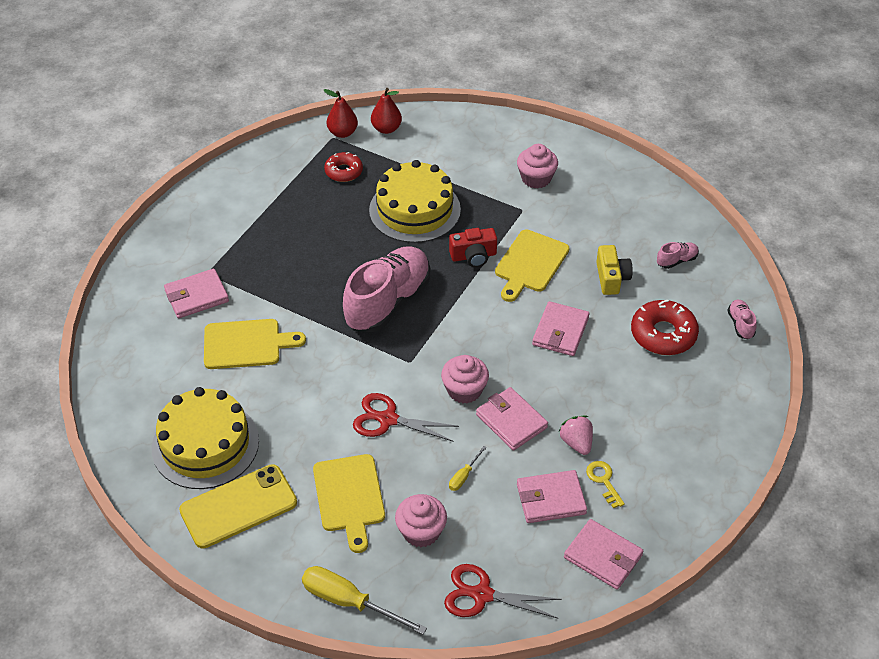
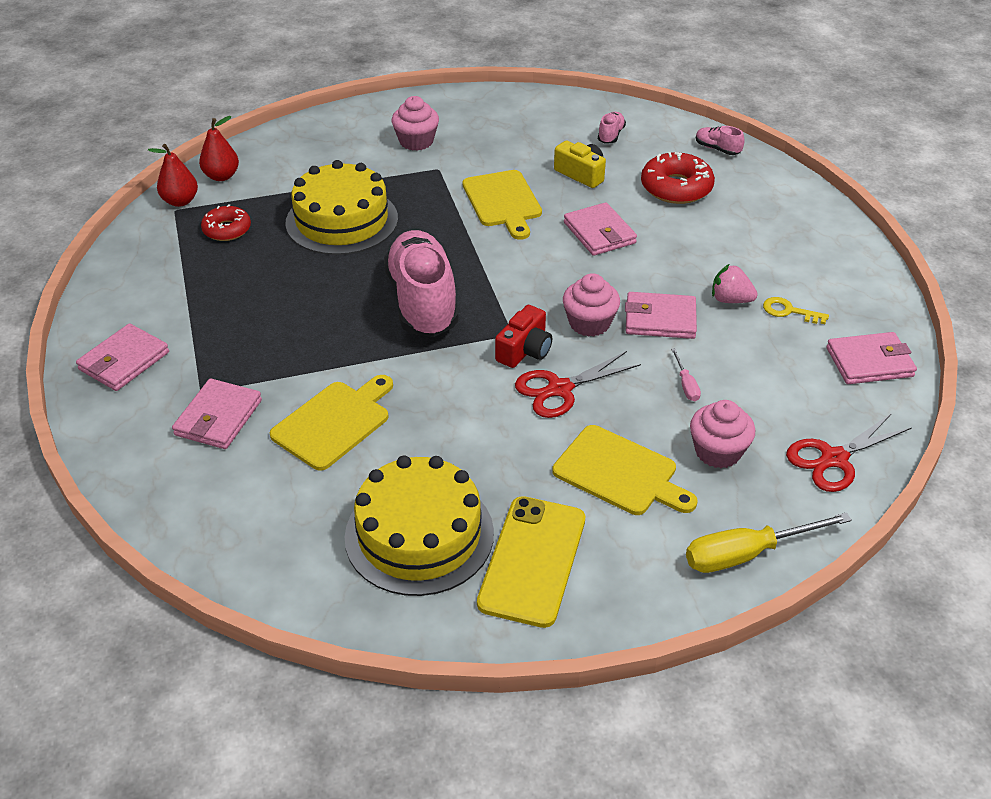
camera: 45 degrees left, 5 degrees down
red camera [449,228,497,267] -> red camera moved to [495,305,552,368]
yellow screwdriver [449,446,487,491] -> pink screwdriver [671,348,701,401]
pink wallet [517,470,587,523] -> pink wallet moved to [76,323,169,391]

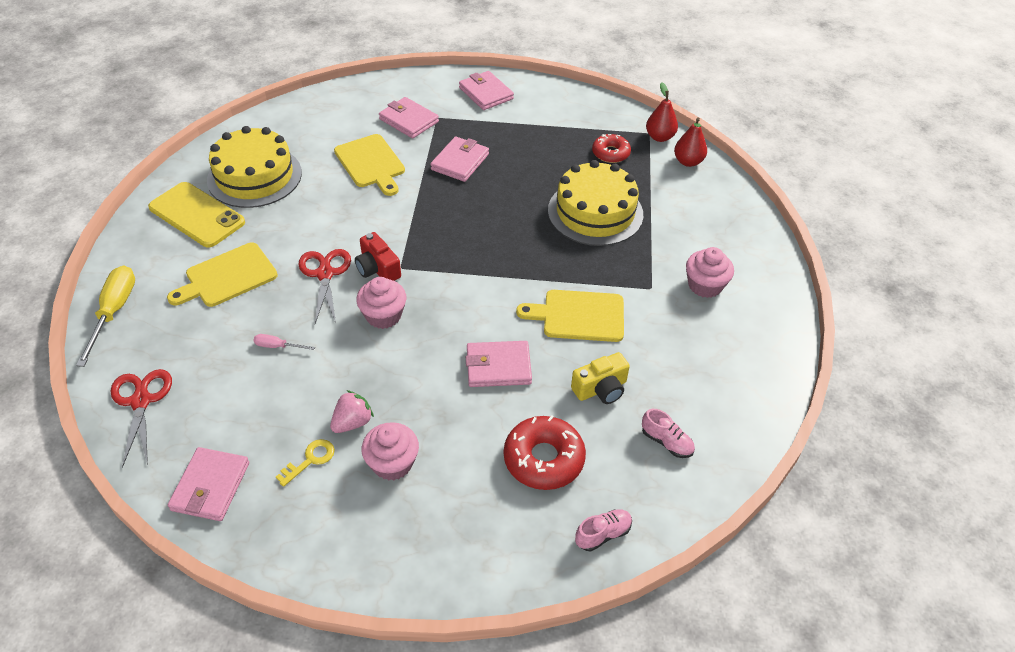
camera: 110 degrees right, 5 degrees up
pink shoe [384,230,459,337] -> none
pink wallet [625,292,697,339] -> pink wallet moved to [430,136,489,182]
pink cupcake [690,400,755,468] -> pink cupcake moved to [362,422,419,480]

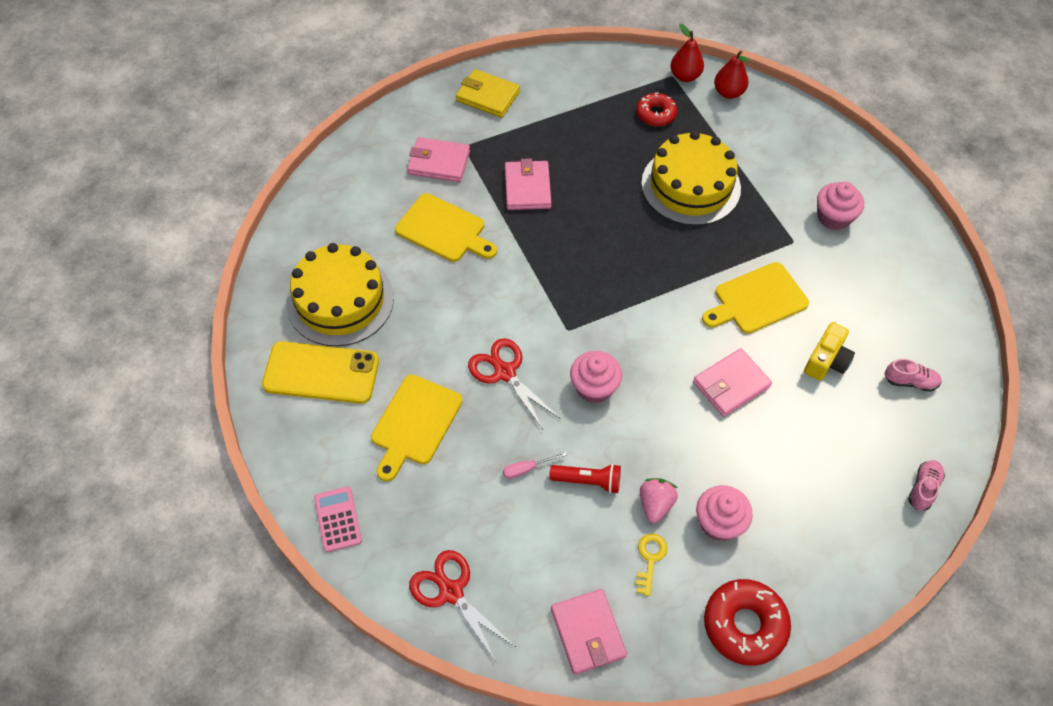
camera: 30 degrees left, 10 degrees up
yellow screwdriver [76,266,135,367] -> pink calculator [314,486,362,552]
red camera [355,232,401,281] -> none
pink wallet [459,71,514,110] -> yellow wallet [456,69,520,118]
red donut [504,415,586,490] -> red donut moved to [704,579,791,666]
none -> red flashlight [549,464,621,494]

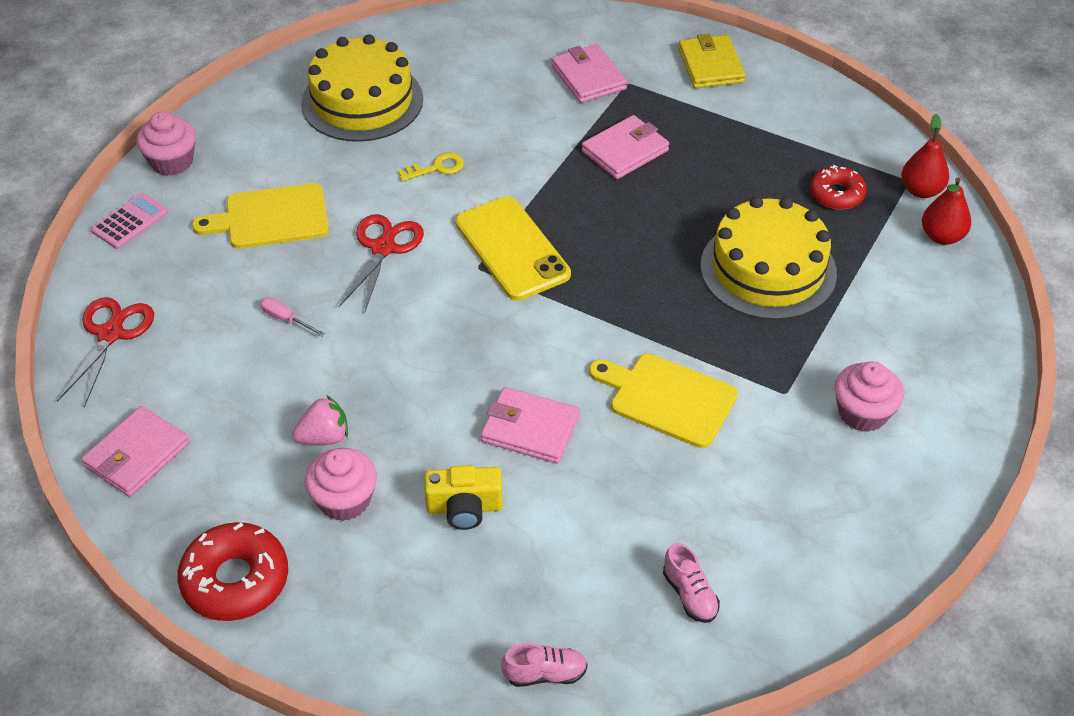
camera: 55 degrees right, 10 degrees down
yellow phone [262,341,379,404] -> yellow phone moved to [455,196,571,300]
yellow cutting board [395,193,497,262] -> none
red flashlight [549,464,621,494] -> none
pink cupcake [570,351,622,403] -> pink cupcake moved to [136,111,196,176]
yellow key [636,534,668,596] -> yellow key moved to [398,153,464,181]
yellow camera [804,322,855,381] -> yellow camera moved to [424,465,503,530]

